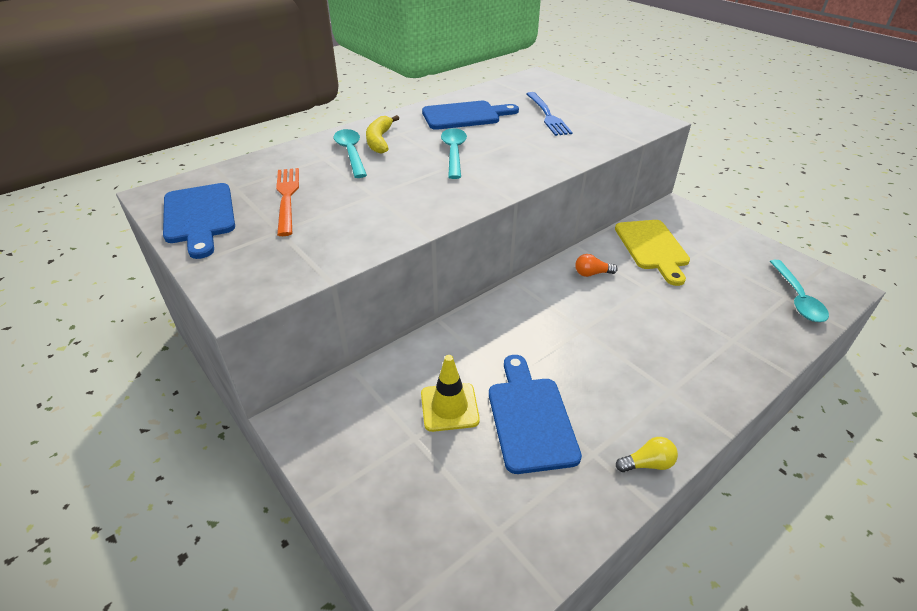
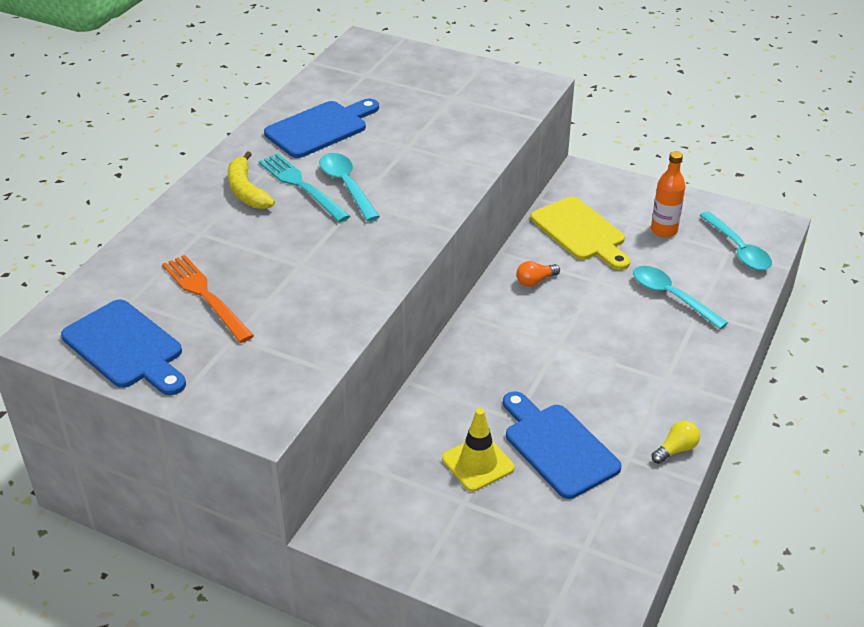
camera: 25 degrees left, 0 degrees up
turquoise spoon [333,129,367,178] -> turquoise spoon moved to [633,266,728,329]
blue fork [527,92,573,136] -> none
none -> turquoise fork [259,153,350,222]
none -> orange bottle [651,151,685,237]

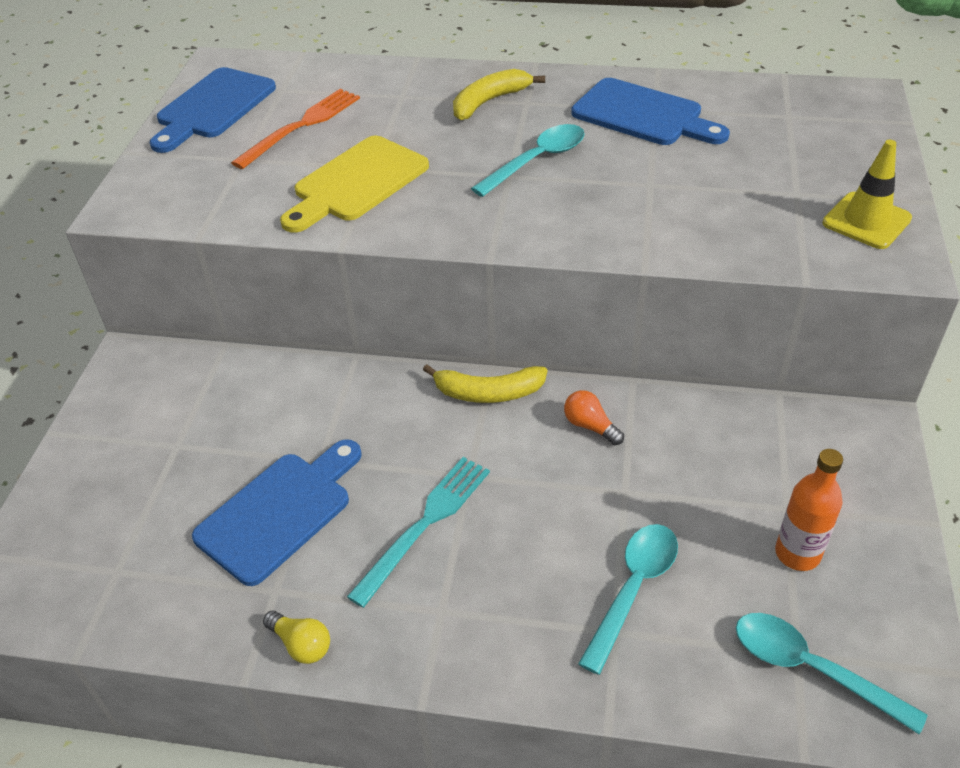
camera: 75 degrees right, 5 degrees up
turquoise fork [259,153,350,222] -> turquoise fork moved to [347,457,490,608]
yellow traffic cone [442,408,515,491] -> yellow traffic cone moved to [822,140,912,249]
yellow cutting board [531,197,630,270] -> yellow cutting board moved to [280,136,429,233]
turquoise spoon [699,211,772,270] -> turquoise spoon turned 75 degrees clockwise [736,613,928,734]
none -> yellow banana [423,364,547,403]

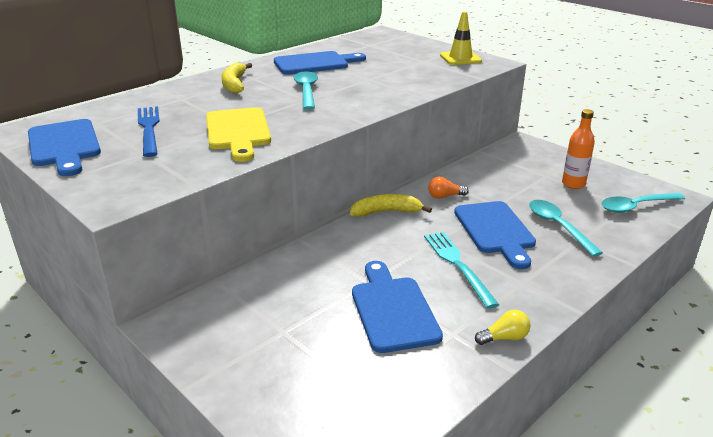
camera: 55 degrees left, 15 degrees down
orange fork [231,89,360,169] -> blue fork [138,106,160,157]
yellow banana [423,364,547,403] -> yellow banana turned 135 degrees counterclockwise [350,194,432,217]
none -> blue cutting board [454,201,536,269]

